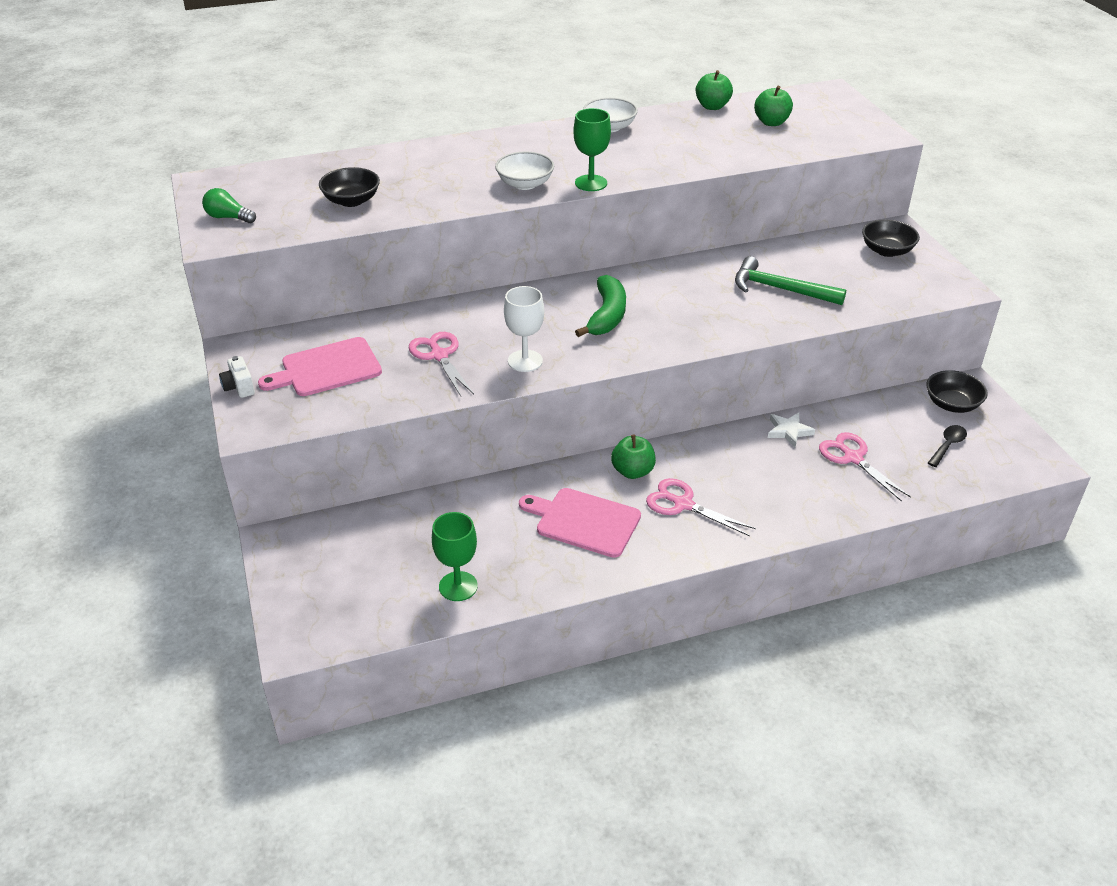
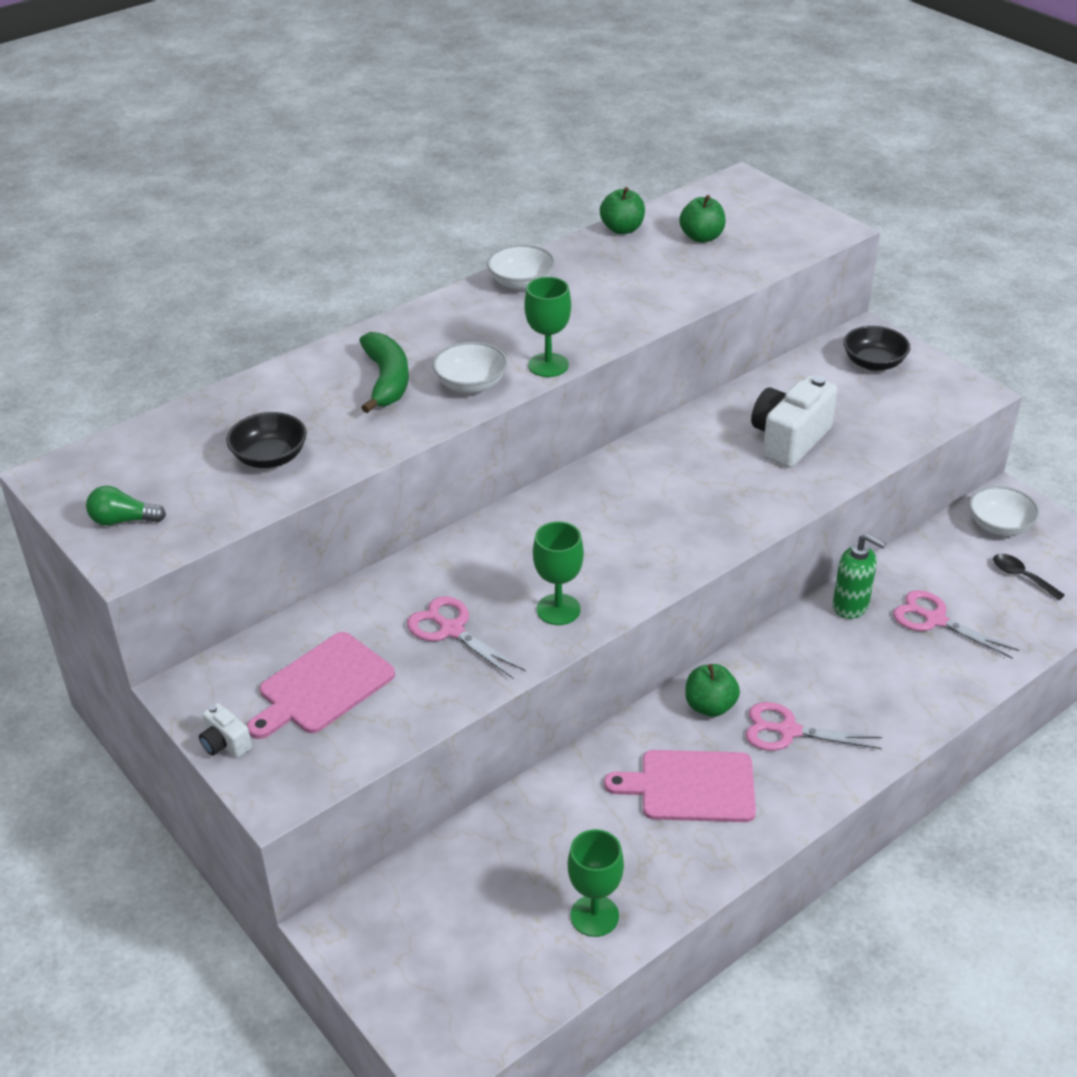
camera: 20 degrees left, 0 degrees up
white goblet [504,286,544,372] -> green goblet [533,521,584,625]
green banana [575,275,626,337] -> green banana moved to [359,332,409,413]
green hammer [735,256,846,305] -> white camera [751,375,837,468]
white star [768,412,815,447] -> green soap dispenser [833,534,886,619]
black bowl [926,370,988,413] -> white bowl [969,486,1039,536]
black spoon [928,425,967,467] -> black spoon turned 60 degrees counterclockwise [993,554,1065,600]

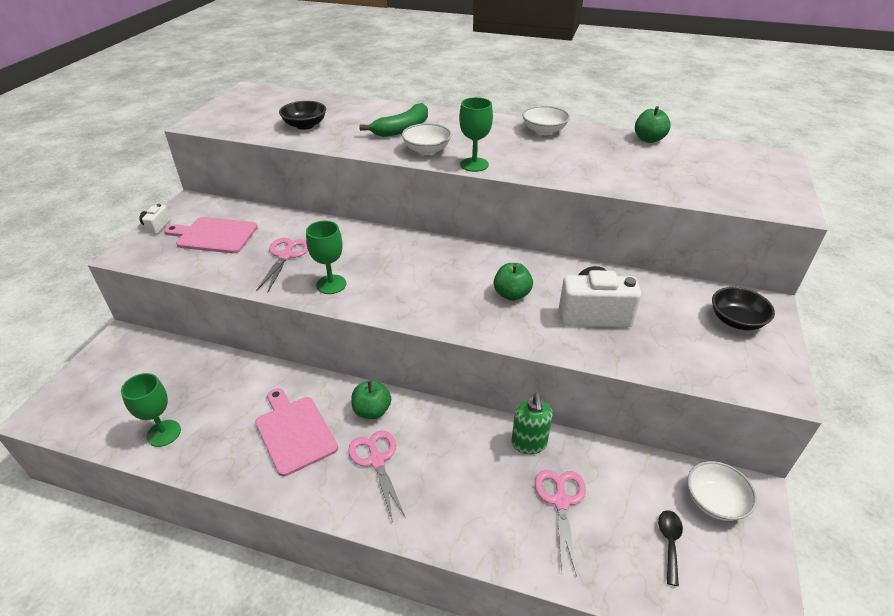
camera: 55 degrees right, 0 degrees up
green light bulb [86,486,166,526] -> none
green apple [679,195,726,243] -> green apple moved to [494,263,533,301]

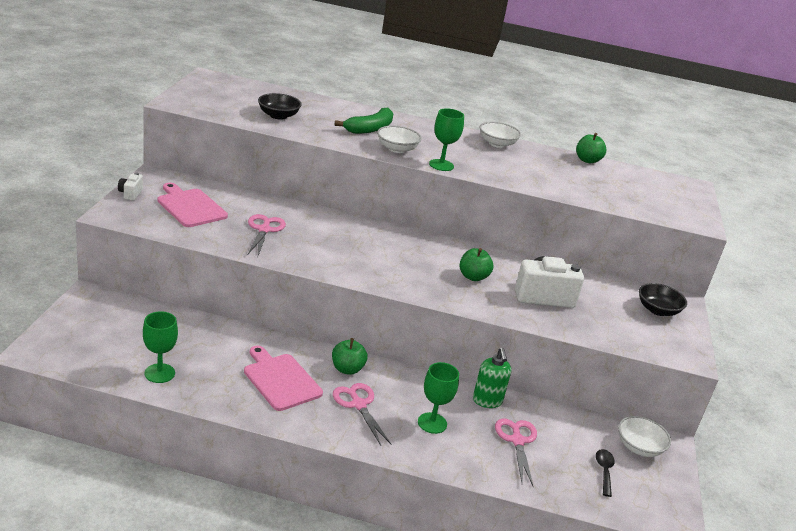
camera: 10 degrees left, 10 degrees down
pink cutting board [164,217,258,253] -> pink cutting board turned 45 degrees clockwise [157,183,228,227]
green goblet [306,221,346,294] -> green goblet moved to [418,362,459,434]

